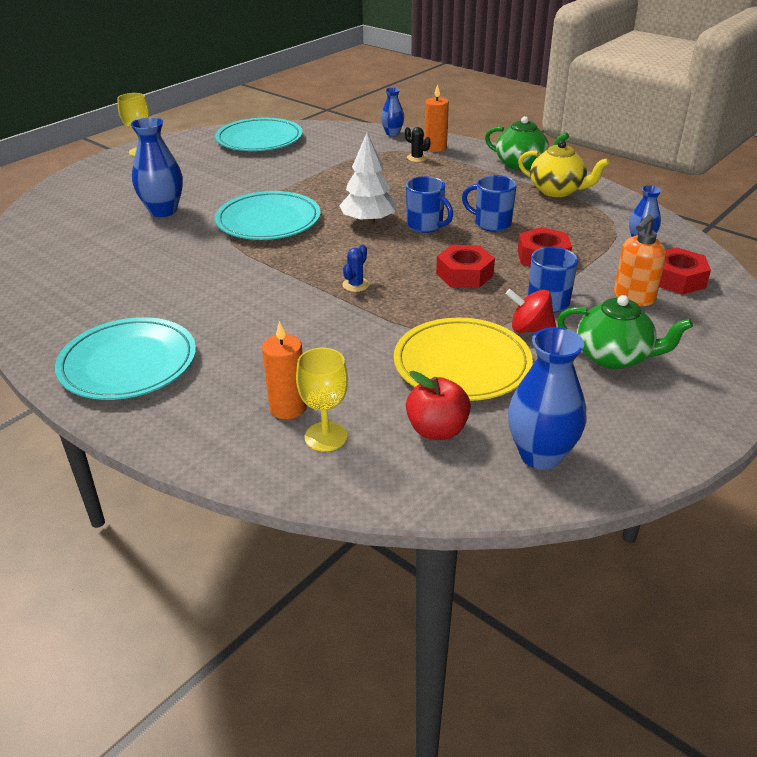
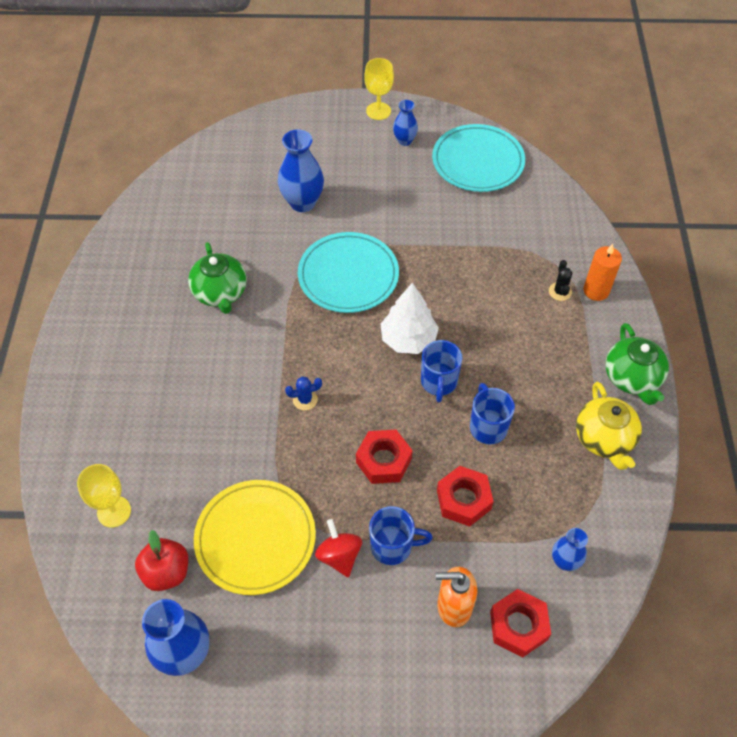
camera: 50 degrees right, 20 degrees up
turquoise plate [55,317,196,400] -> none
orange candle [262,321,307,419] -> none
blue vase [381,88,404,136] -> blue vase moved to [393,100,418,146]
green teapot [557,295,693,369] -> green teapot moved to [188,242,247,314]

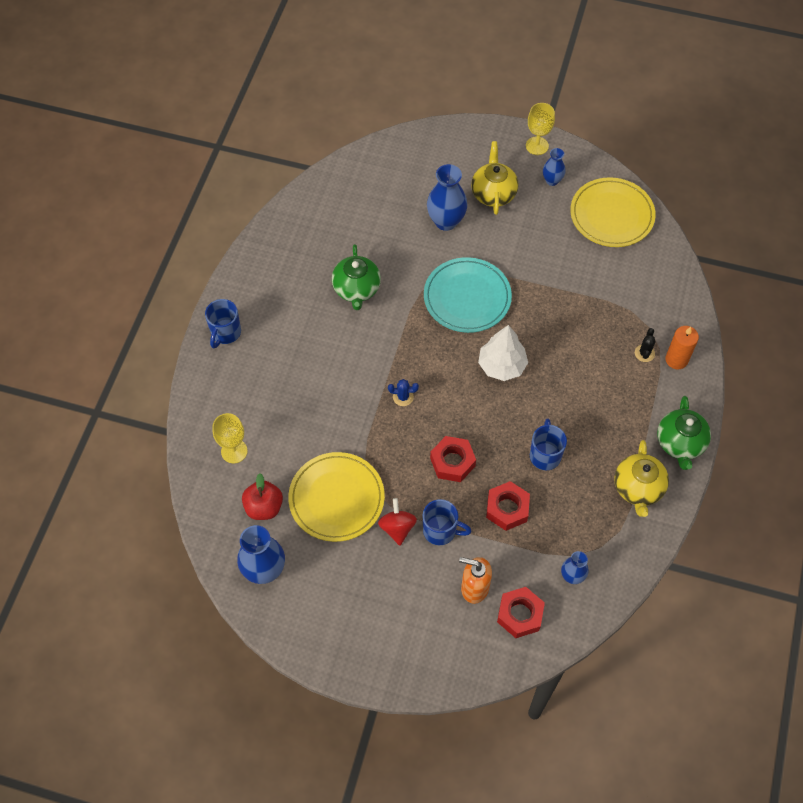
camera: 15 degrees right, 5 degrees up
blue mug [421,340,462,403] -> blue mug moved to [205,299,241,348]
turquoise plate [432,124,525,192] -> yellow plate [570,177,656,247]
none -> yellow teapot [471,141,518,215]

